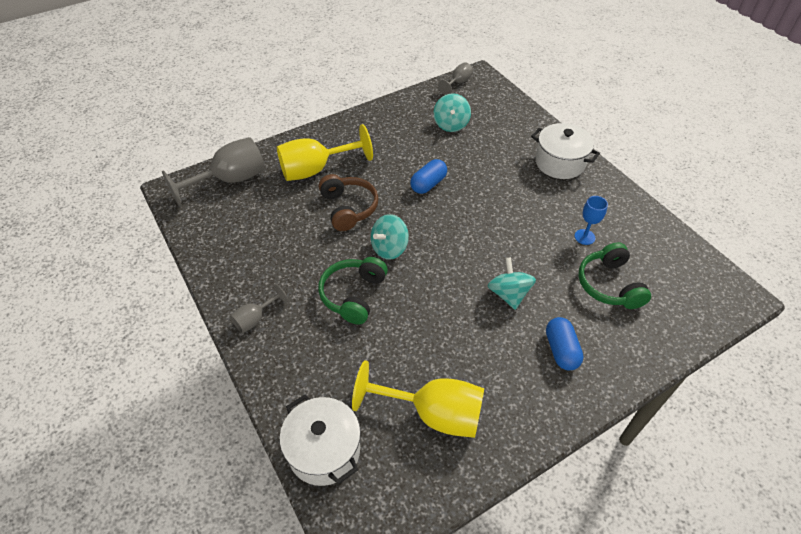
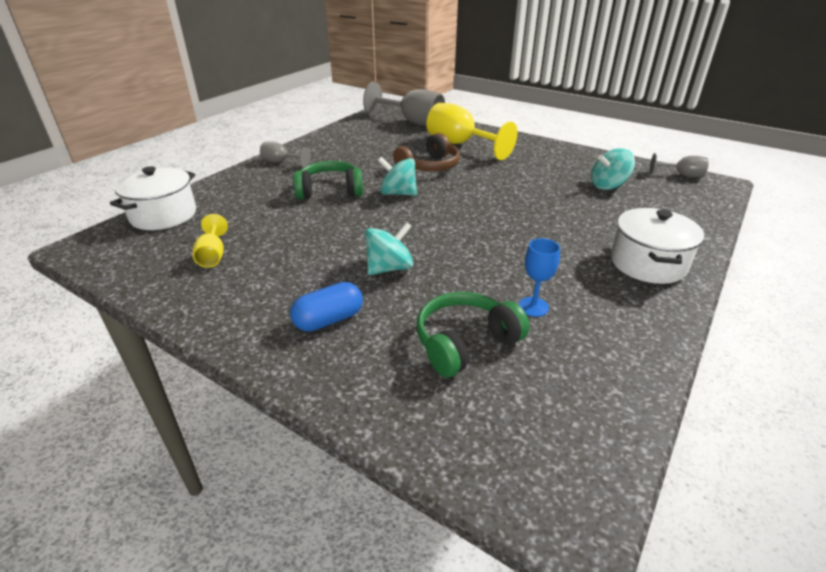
camera: 65 degrees right, 15 degrees down
yellow goblet [352,360,484,438] -> yellow goblet [193,214,228,268], size x0.51
blue capsule [410,159,447,194] -> none

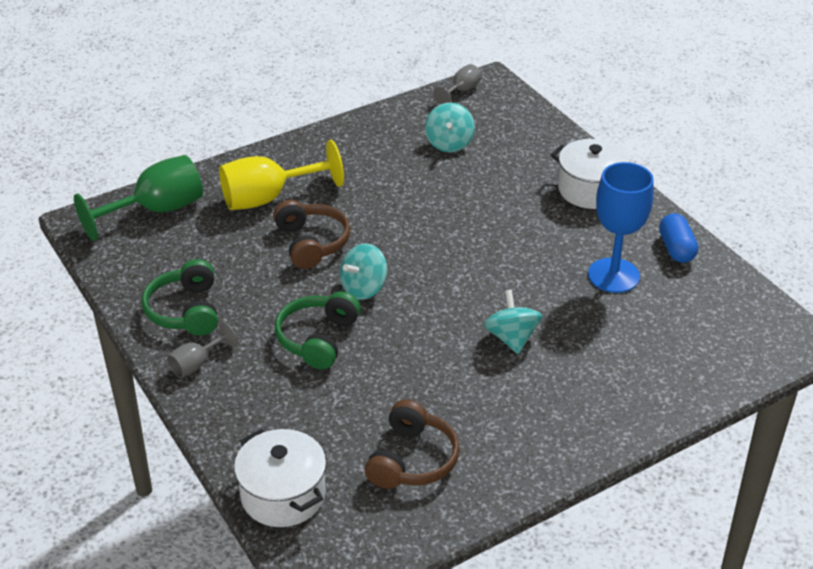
camera: 65 degrees left, 5 degrees up
yellow goblet [193,214,228,268] -> brown headphones [365,399,460,489]
blue capsule [290,282,363,332] -> blue capsule moved to [659,213,698,263]
grey goblet [363,82,445,126] -> green goblet [74,155,203,241]
green headphones [416,292,530,377] -> green headphones moved to [142,259,218,336]
blue goblet [518,238,560,317] -> blue goblet [588,162,654,293], size x1.97

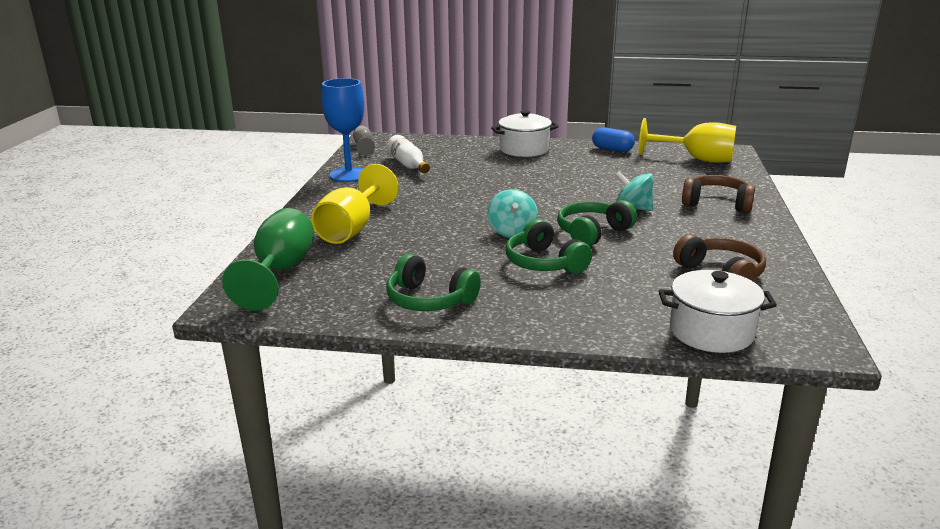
camera: 50 degrees left, 15 degrees down
grey goblet [167,322,238,378] -> none
brown headphones [273,200,350,269] -> brown headphones moved to [682,175,755,213]
turquoise spinning top [425,103,475,152] -> white bottle [387,135,430,173]
blue goblet [588,162,654,293] -> blue goblet moved to [322,78,364,182]
none -> green headphones [557,200,637,247]
none -> yellow goblet [639,118,736,163]

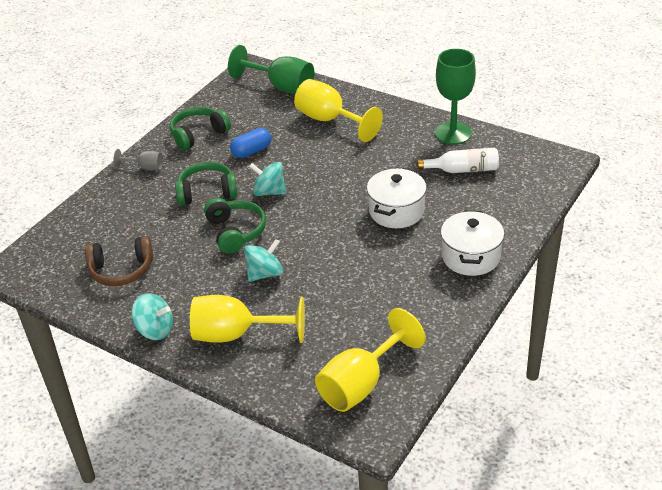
camera: 115 degrees right, 15 degrees up
blue goblet [322,78,364,182] -> green goblet [435,49,476,144]
grey goblet [353,125,375,155] -> grey goblet moved to [114,149,163,171]
blue capsule [592,127,635,152] -> blue capsule moved to [230,128,271,158]
white pot [658,270,777,353] -> white pot moved to [367,168,427,228]
brown headphones [682,175,755,213] -> yellow goblet [190,295,305,343]
none -> turquoise spinning top [132,293,173,340]

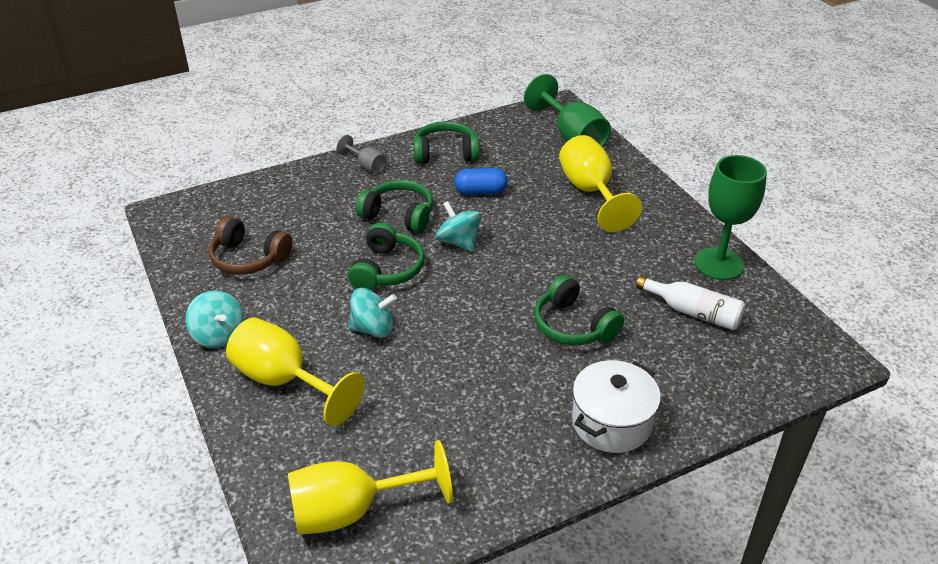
camera: 30 degrees right, 0 degrees up
white pot [367,168,427,228] -> green headphones [534,274,624,346]

